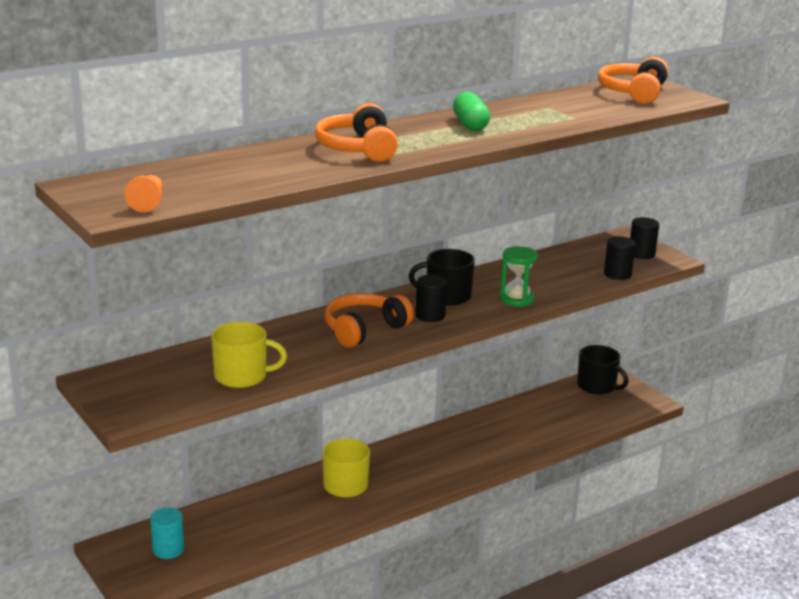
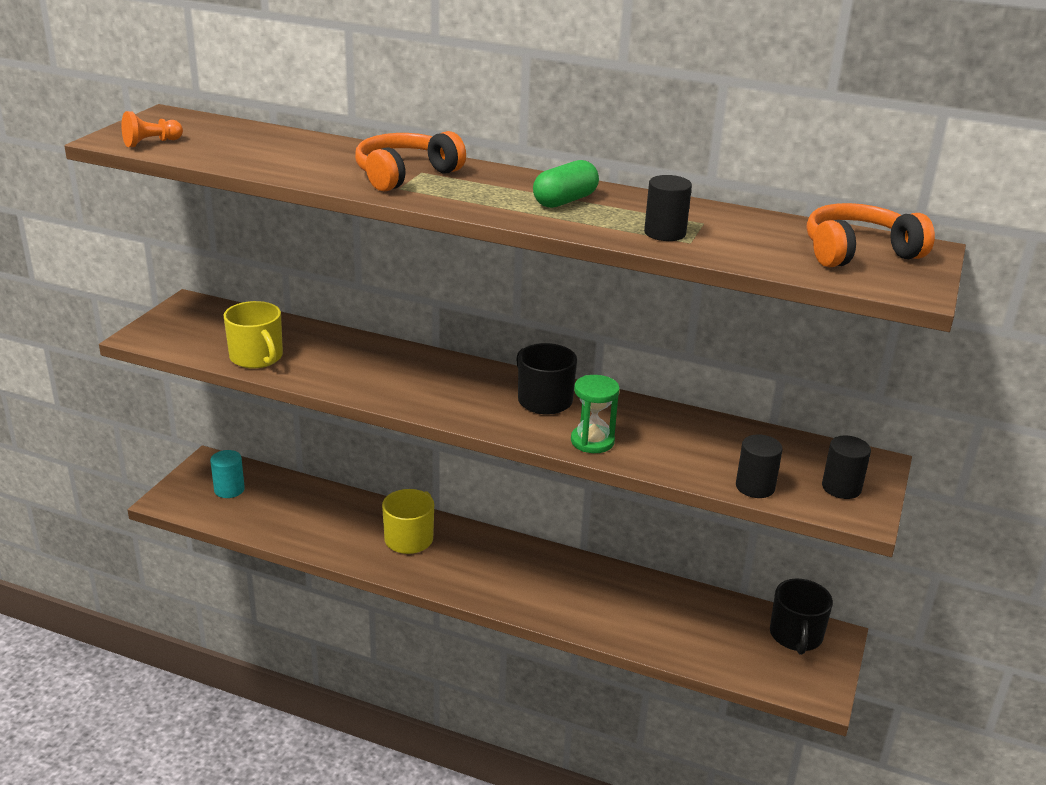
camera: 55 degrees right, 5 degrees up
orange headphones [325,293,414,347] -> none
black cylinder [416,275,447,322] -> black cylinder moved to [644,175,692,241]

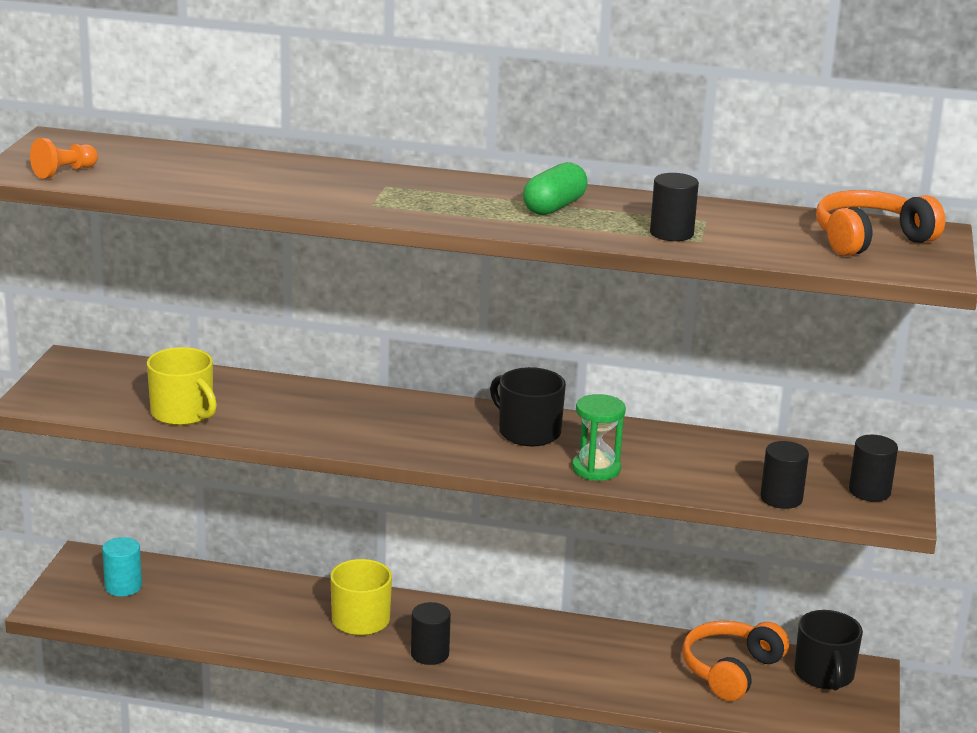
camera: 10 degrees left, 5 degrees down
orange headphones [355,131,466,192] -> orange headphones moved to [682,621,789,701]
none -> black cylinder [411,602,451,665]

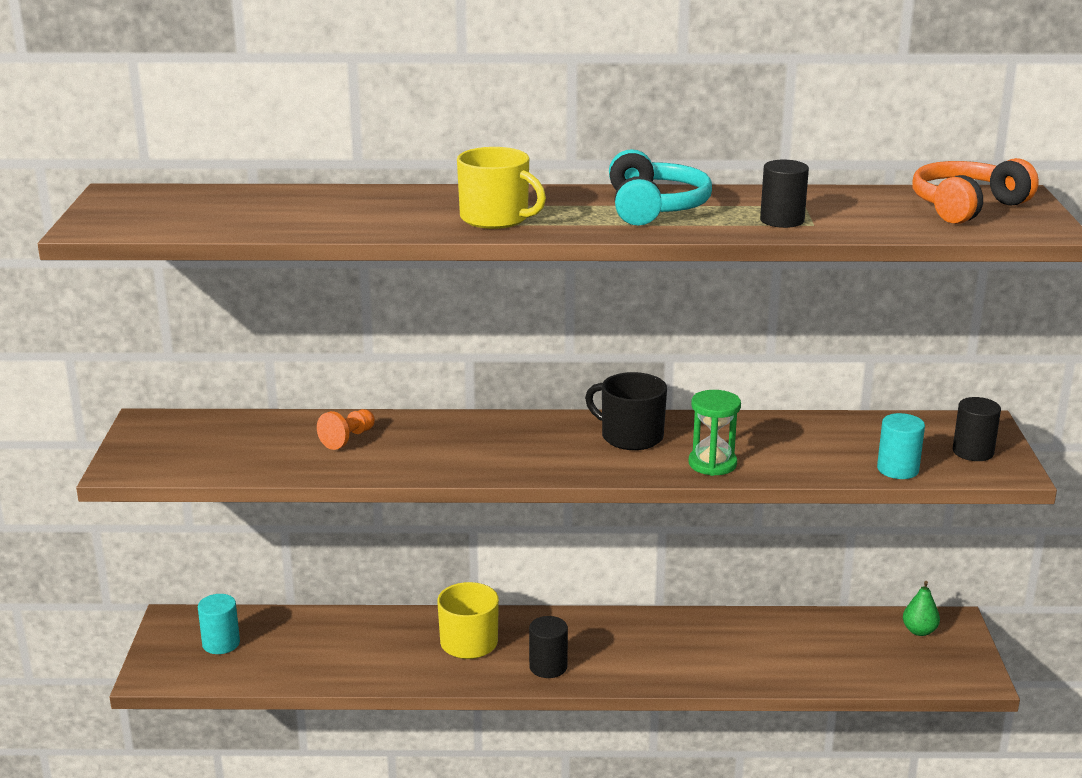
camera: 10 degrees left, 0 degrees up
orange pawn [30,138,98,179] -> orange pawn moved to [317,409,375,450]
yellow mug [147,347,217,426] -> yellow mug moved to [457,147,546,229]
green capsule [523,162,588,215] -> turquoise headphones [609,149,712,226]
orange headphones [682,621,789,701] -> none
black cylinder [760,441,809,509] -> turquoise cylinder [877,413,925,479]
black mug [794,610,863,690] -> green pear [903,581,940,636]

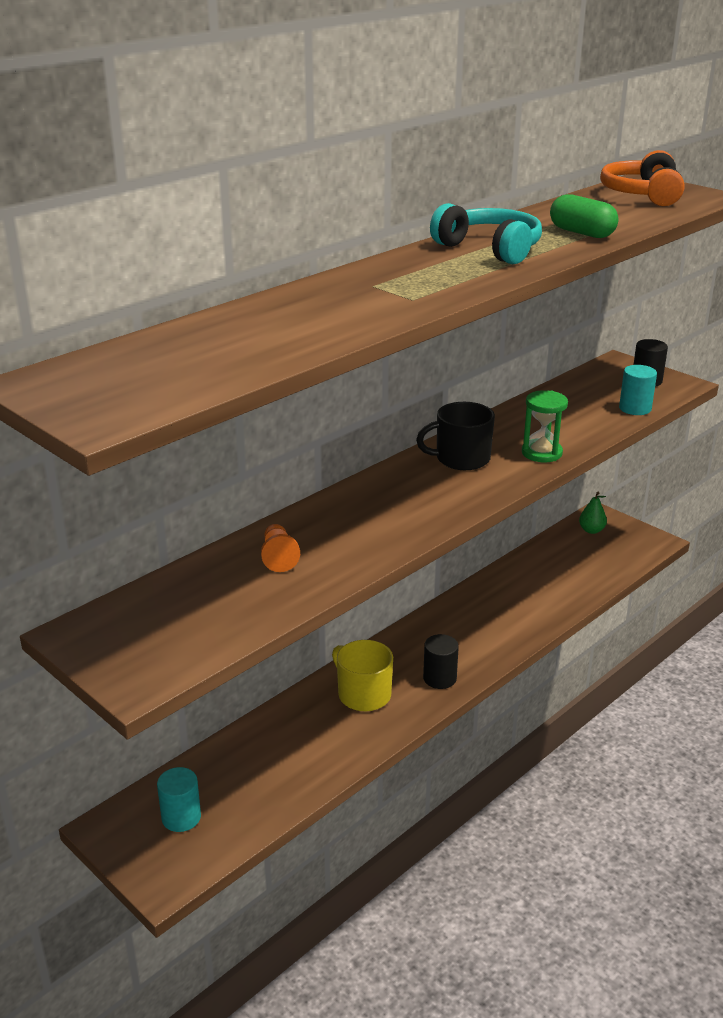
camera: 45 degrees left, 5 degrees up
yellow mug [457,147,546,229] -> none
black cylinder [760,160,809,228] -> green capsule [550,194,619,238]

